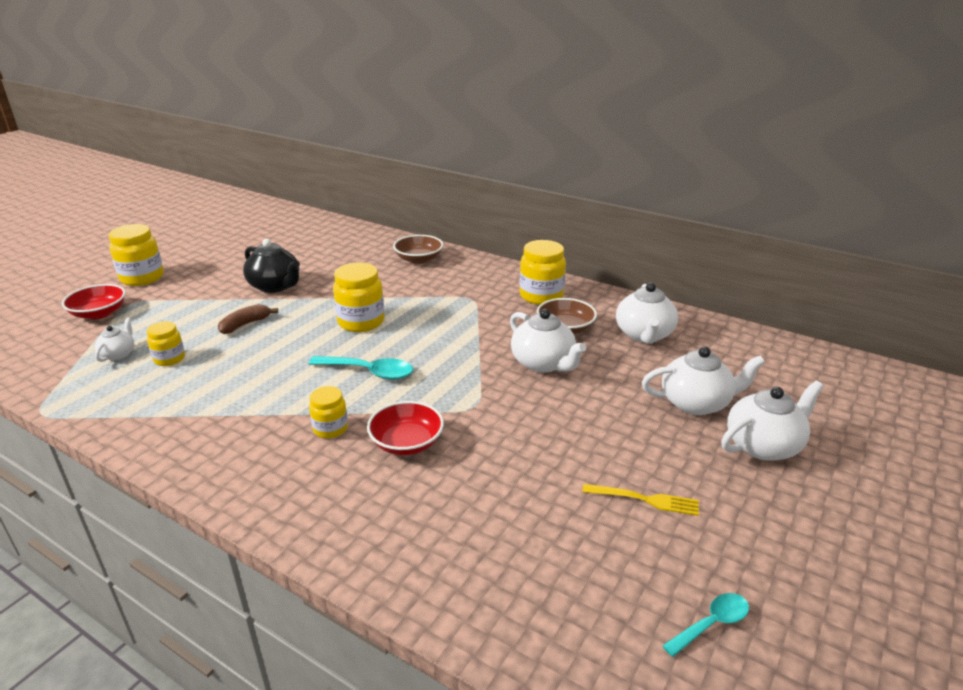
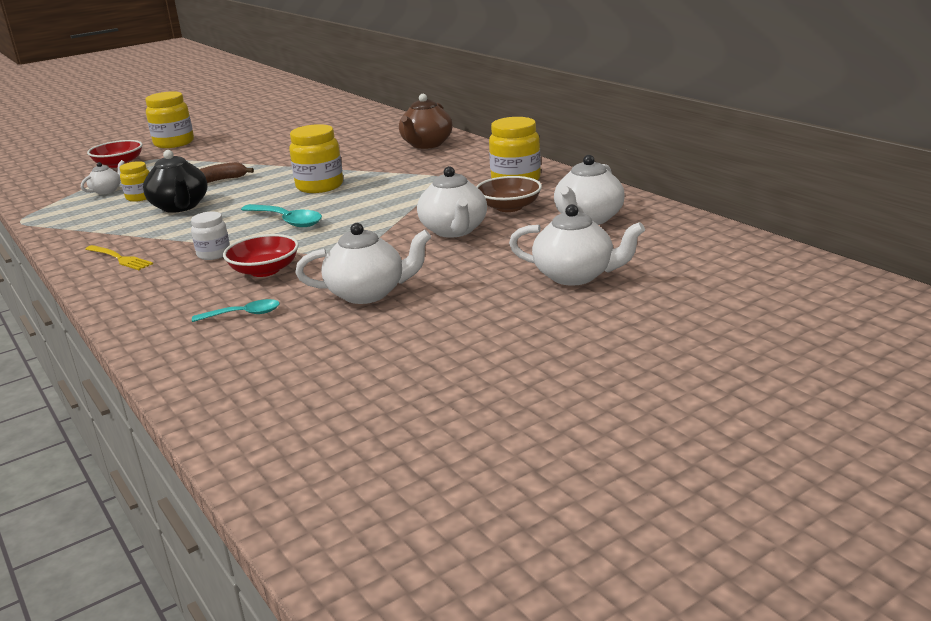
camera: 25 degrees right, 5 degrees down
black teapot [243,239,300,293] -> black teapot moved to [143,150,208,213]
yellow jar [309,386,348,438] -> white jar [191,212,230,260]
brown bowl [393,235,443,264] -> brown teapot [399,94,453,149]
yellow fork [582,484,699,516] -> yellow fork moved to [85,245,153,270]
turquoise spoon [662,593,749,657] -> turquoise spoon moved to [192,299,280,322]
white teapot [721,381,824,461] -> white teapot moved to [295,223,431,304]

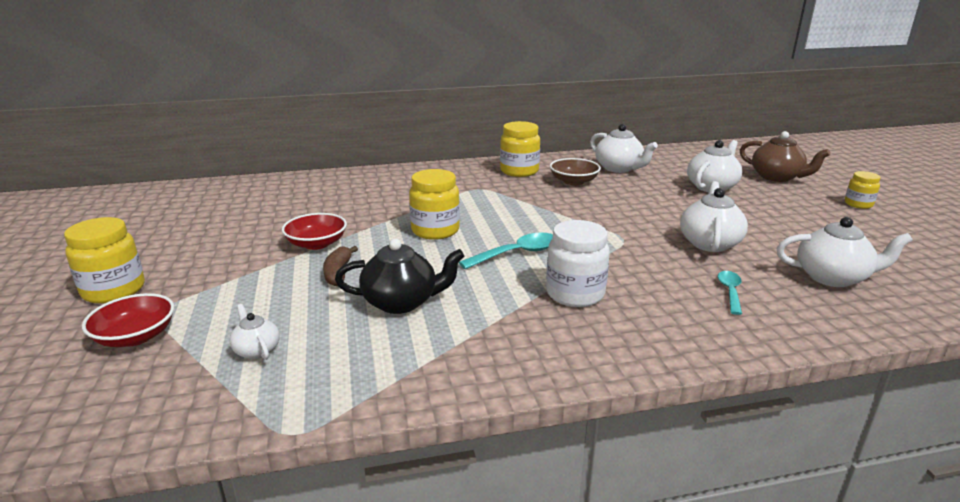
camera: 70 degrees left, 0 degrees up
yellow fork [85,245,153,270] -> none
yellow jar [120,161,149,202] -> yellow jar moved to [845,171,881,209]
white jar [191,212,230,260] -> white jar [546,220,610,307], size x1.69
red bowl [223,234,299,277] -> red bowl moved to [282,213,347,250]
brown teapot [399,94,453,149] -> brown teapot moved to [740,131,831,182]
white teapot [417,166,487,238] -> white teapot moved to [776,217,913,287]

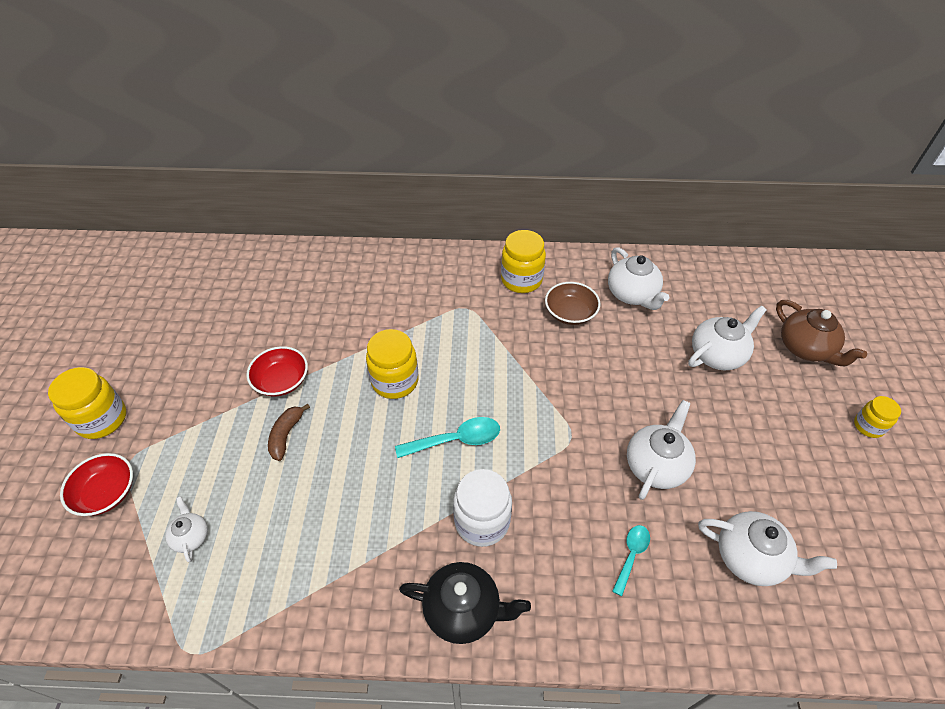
camera: 15 degrees right, 25 degrees up
black teapot [335,238,464,314] -> black teapot moved to [399,562,531,644]

